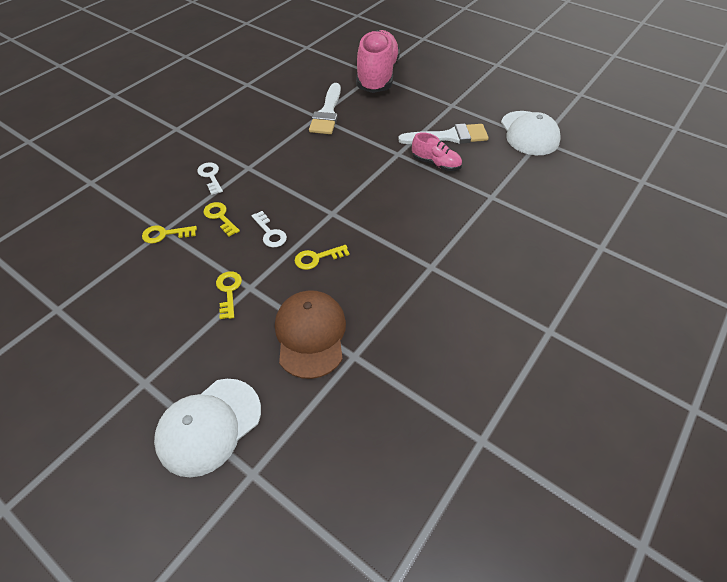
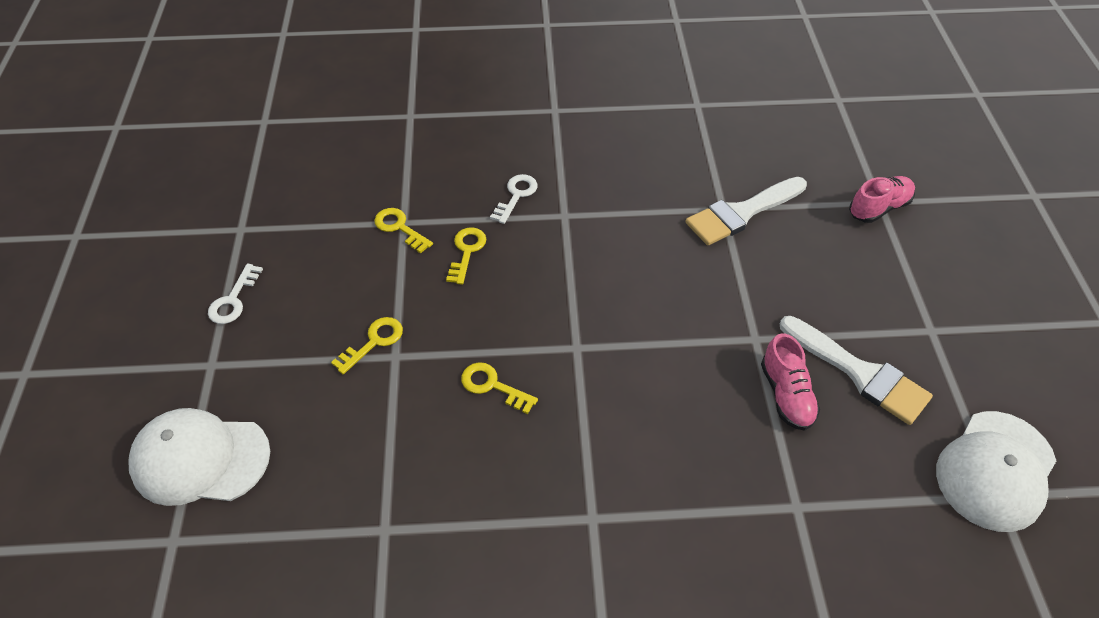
camera: 50 degrees right, 0 degrees up
white key [251,211,287,248] -> white key moved to [208,264,263,324]
brown cap [275,290,346,379] -> none
pink shoe [356,30,400,93] -> pink shoe [849,176,915,223], size x0.48

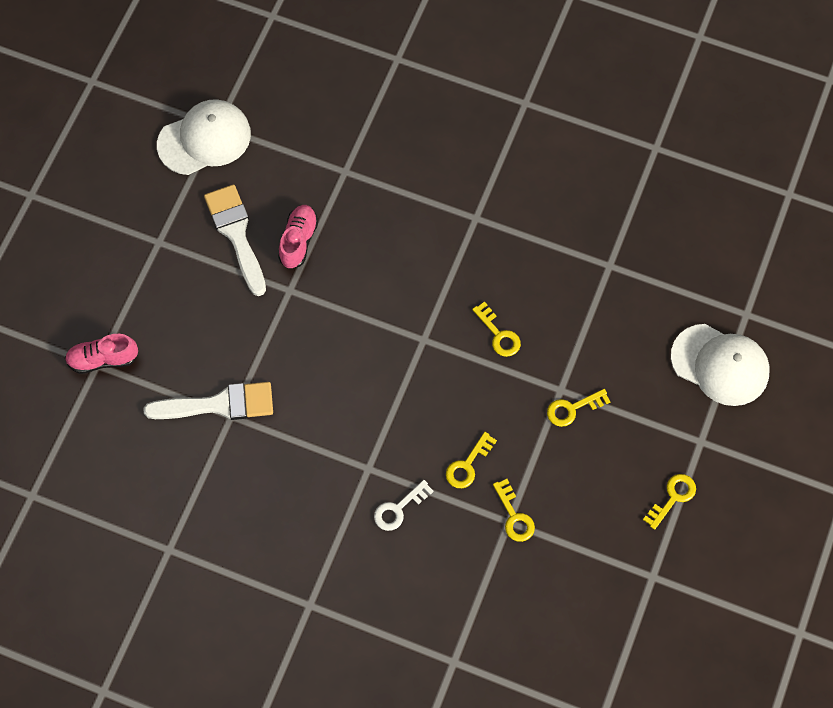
camera: 155 degrees left, 15 degrees up
white key [208,264,263,324] -> yellow key [643,474,696,530]

